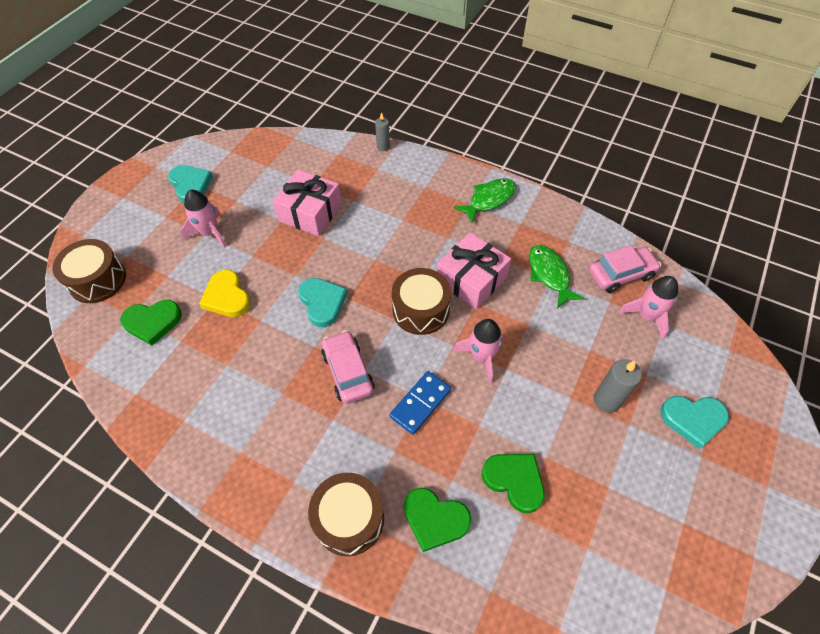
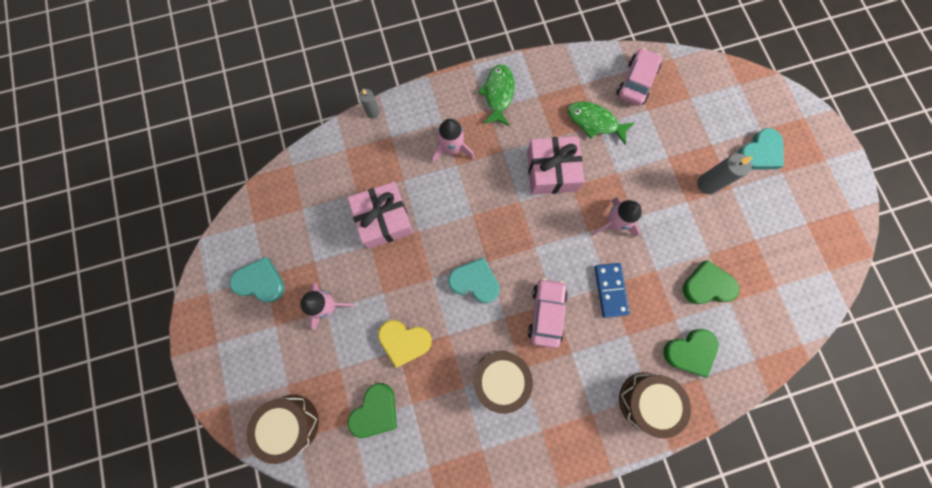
camera: 45 degrees left, 20 degrees up
pink car [321,330,375,404] -> pink car turned 75 degrees clockwise [528,278,568,348]
brown drum [392,268,451,335] -> brown drum moved to [473,351,533,414]
pink rocket [618,276,678,340] -> pink rocket moved to [431,119,474,163]

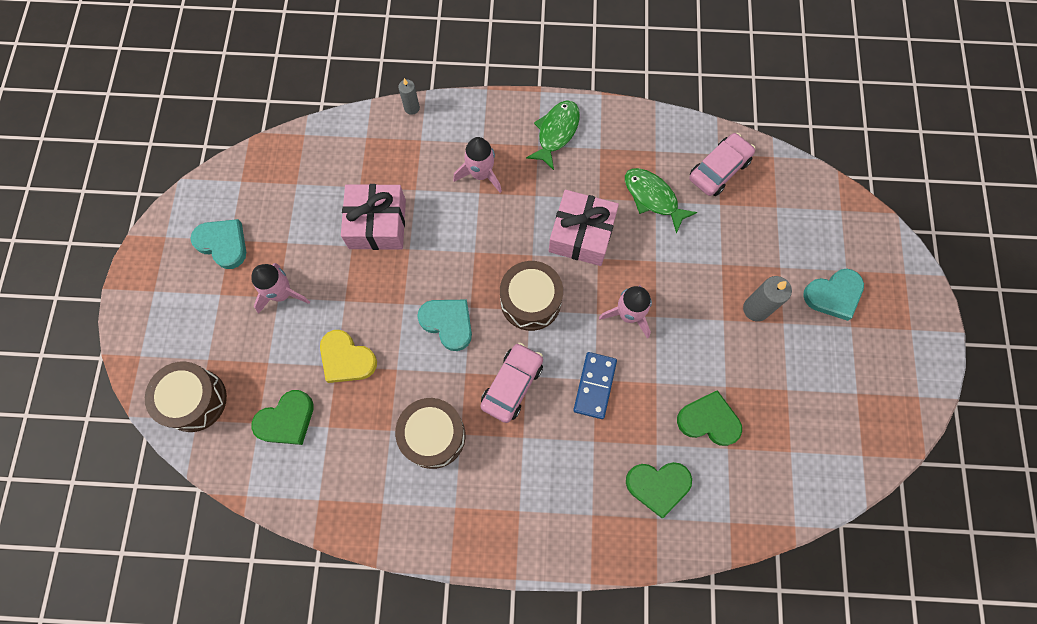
camera: 20 degrees right, 5 degrees down
brown drum [619,372,691,439] -> brown drum moved to [500,261,563,331]

